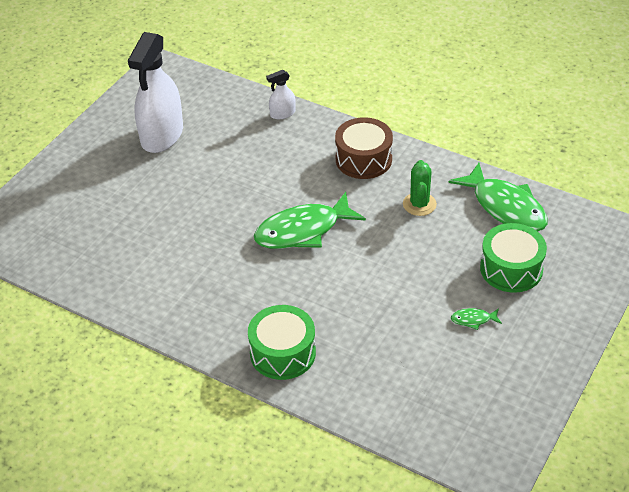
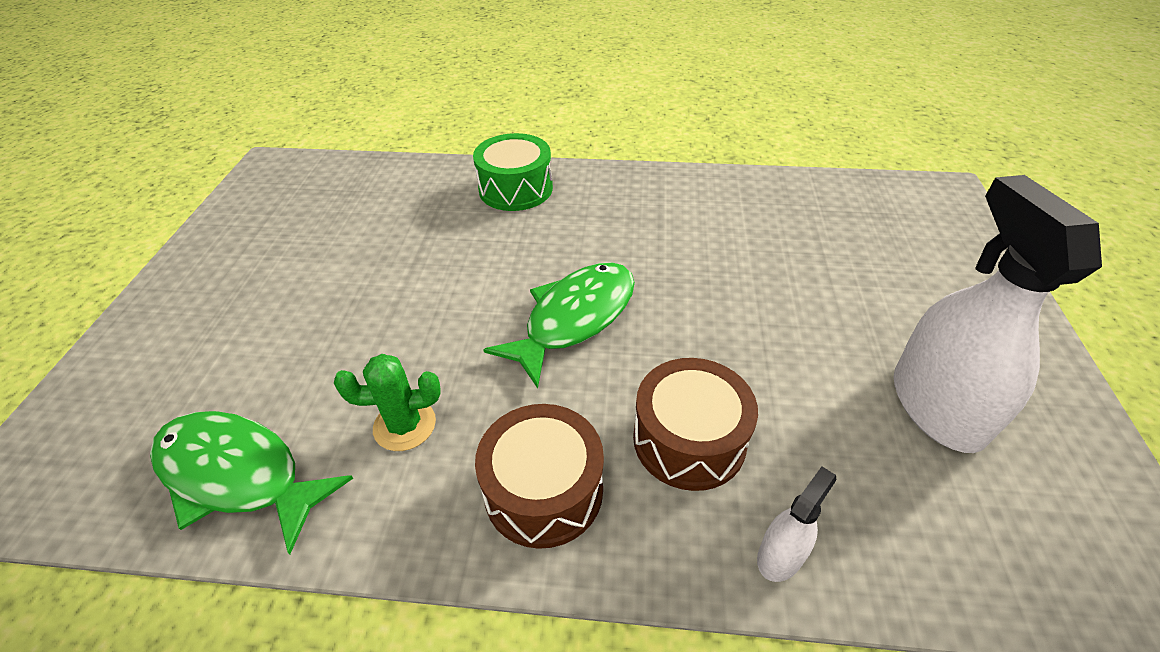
camera: 155 degrees right, 0 degrees up
green cactus [403,160,437,216] -> green cactus turned 75 degrees counterclockwise [334,354,441,451]
green fish [451,308,502,330] -> none
green drum [480,223,547,293] -> none
none -> brown drum [633,358,758,491]

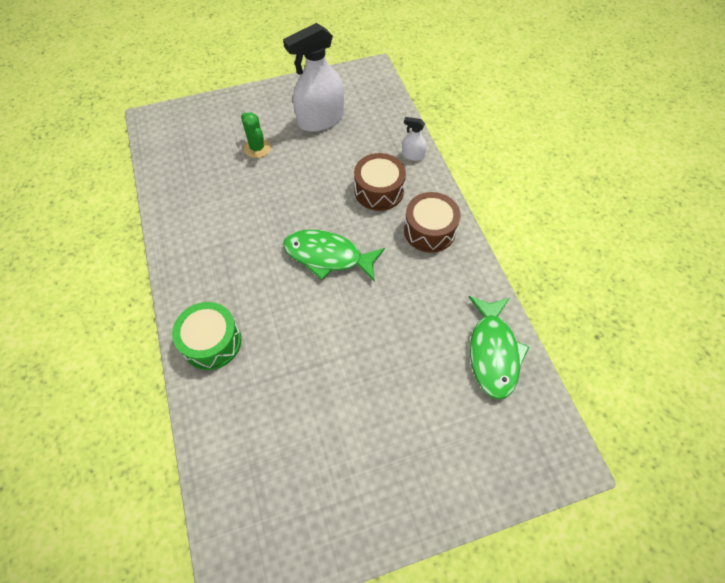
camera: 115 degrees left, 15 degrees up
green cactus [334,354,441,451] -> green cactus moved to [241,112,271,158]

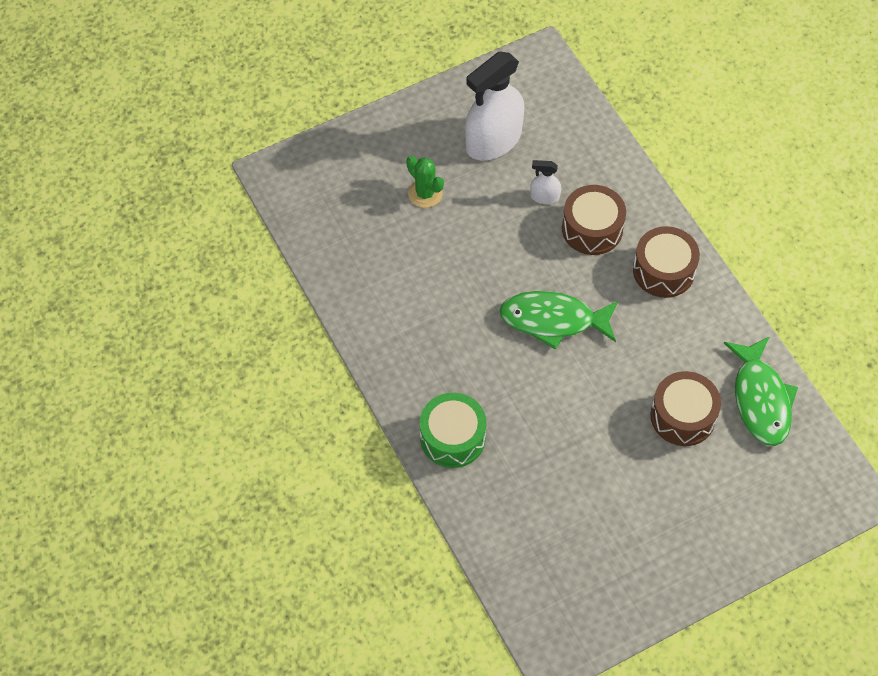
camera: 10 degrees left, 0 degrees up
white spray bottle [402,117,427,161] -> white spray bottle moved to [530,160,561,204]
none -> brown drum [650,371,721,446]

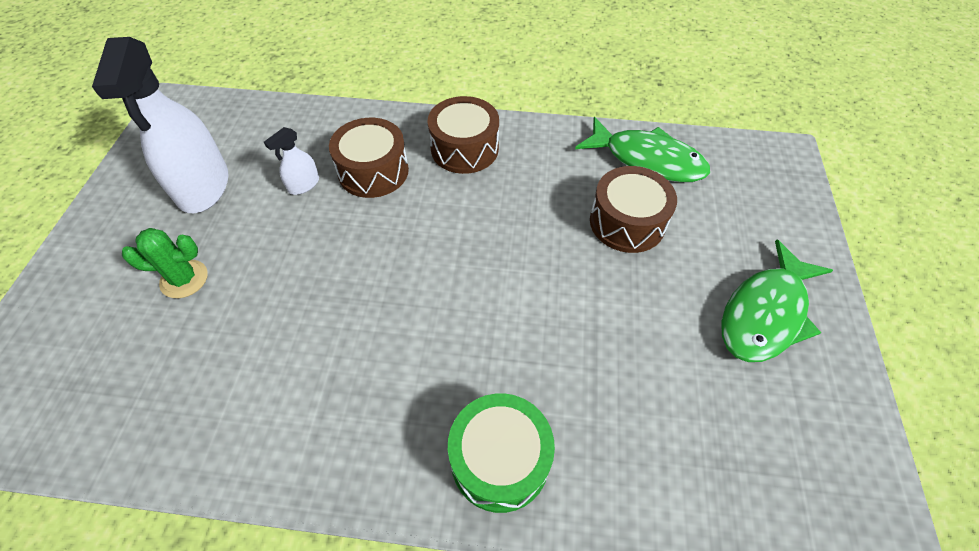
camera: 55 degrees left, 5 degrees down
green fish [499,291,618,350] -> green fish moved to [721,240,833,362]

